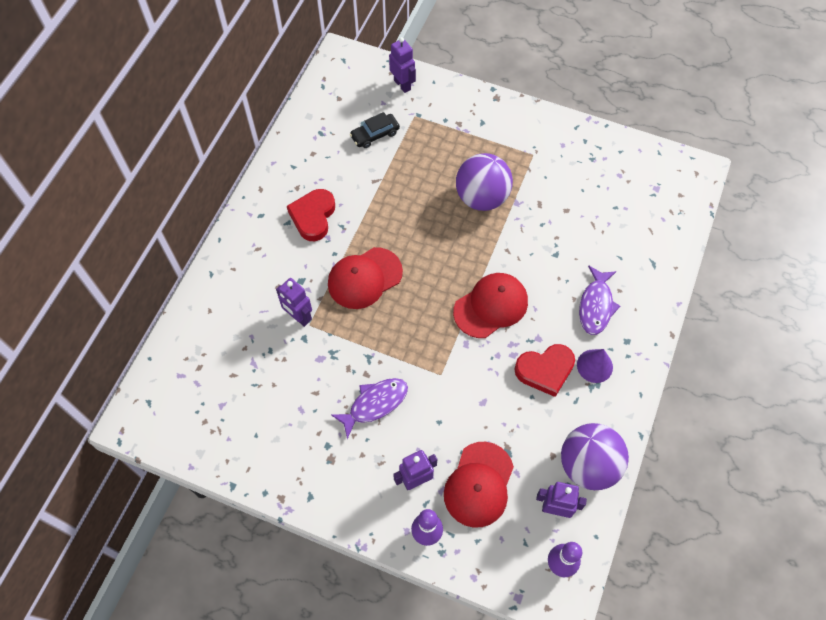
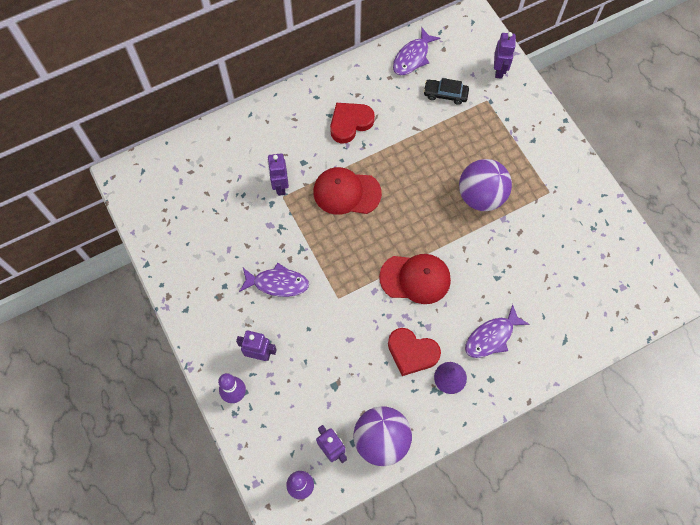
camera: 40 degrees right, 5 degrees up
red cap [444,442,514,528] -> none
none -> purple fish [393,27,440,75]

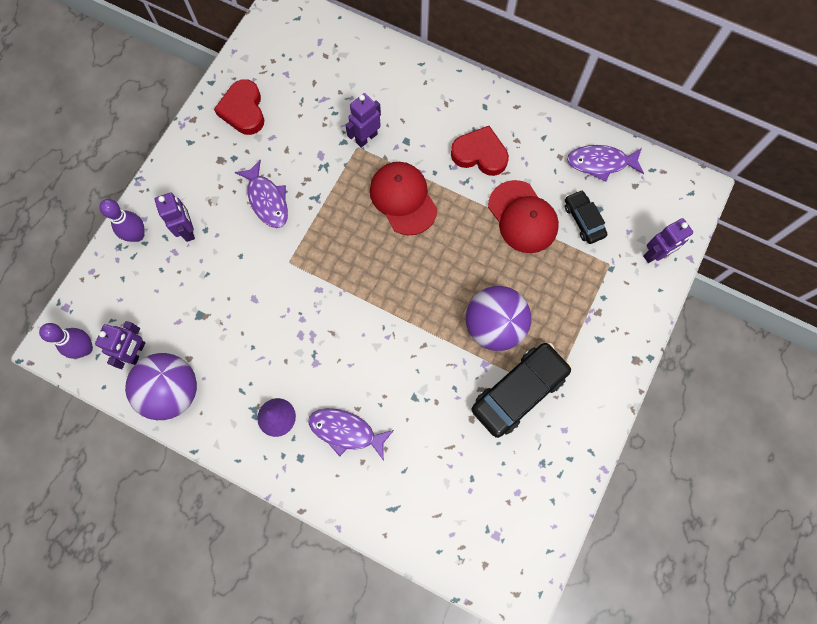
camera: 55 degrees right, 5 degrees up
red cap [379,254,451,304] -> red cap moved to [488,180,559,253]
red heart [388,328,441,376] -> red heart moved to [214,79,265,135]
none -> black car [472,343,572,438]

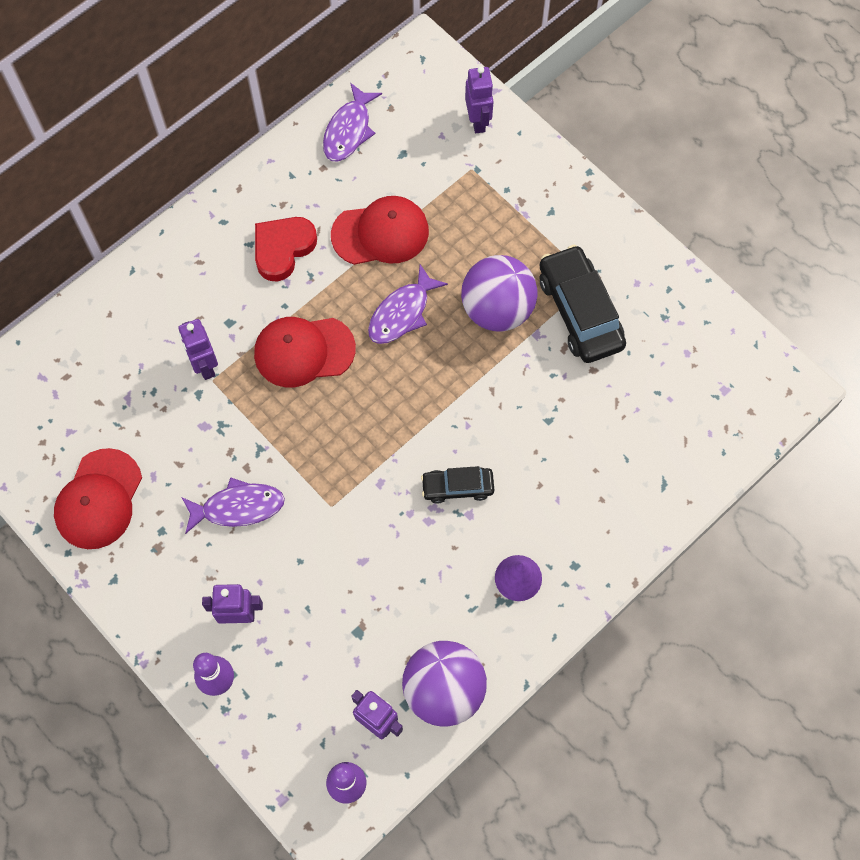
camera: 70 degrees left, 5 degrees down
red heart [214,79,265,135] -> red cap [54,448,142,549]
purple fish [308,408,394,461] -> purple fish moved to [368,264,448,344]
black car [565,190,607,244] -> black car moved to [421,466,494,504]

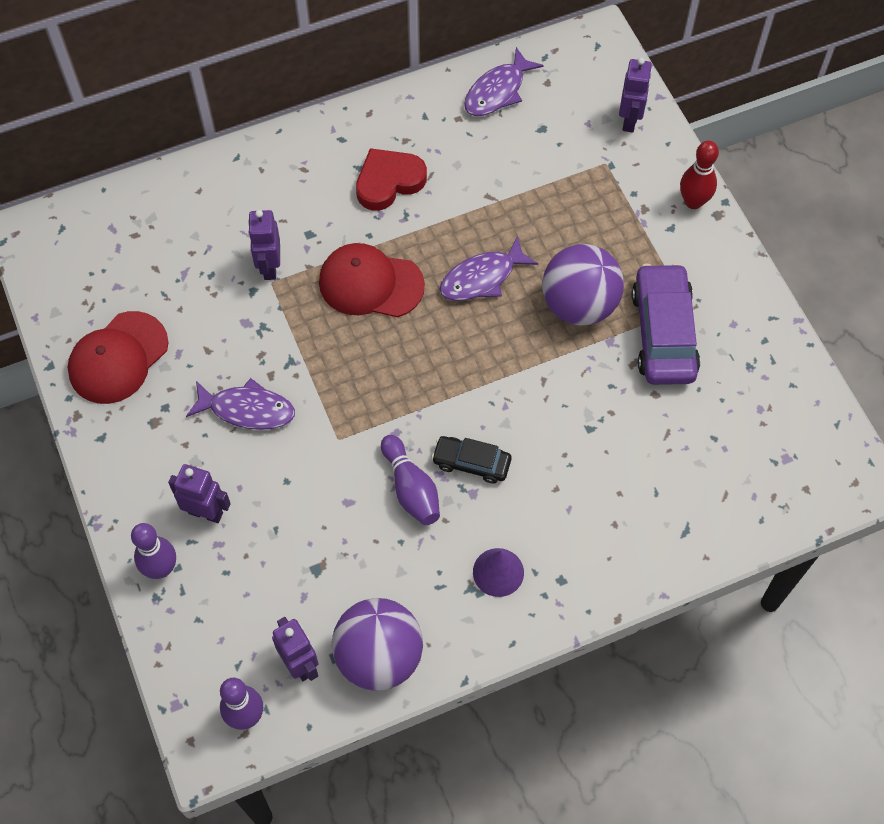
camera: 20 degrees right, 5 degrees down
red cap [331,196,429,265] -> none
black car [539,245,626,363] -> purple car [632,263,700,385]
none -> purple bowling pin [381,435,440,525]
none -> red bowling pin [680,141,719,209]

